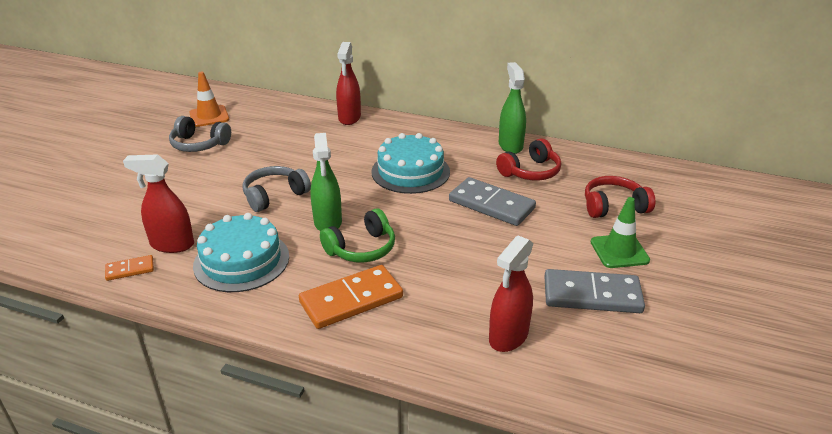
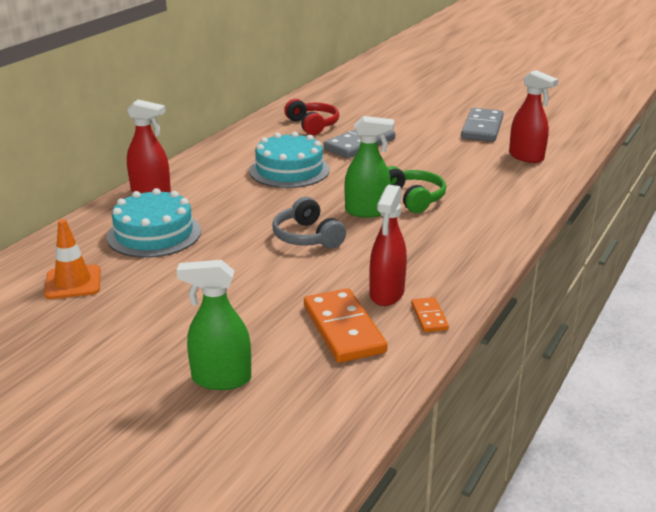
camera: 80 degrees left, 5 degrees down
grey headphones [169,116,231,152] -> none
turquoise cake [193,213,289,292] -> turquoise cake moved to [107,188,201,258]
orange domino [299,265,403,329] -> orange domino moved to [304,288,387,363]
green spray bottle [499,62,526,154] -> green spray bottle moved to [177,260,251,390]
red headphones [585,176,655,218] -> none
green traffic cone [591,197,650,268] -> none

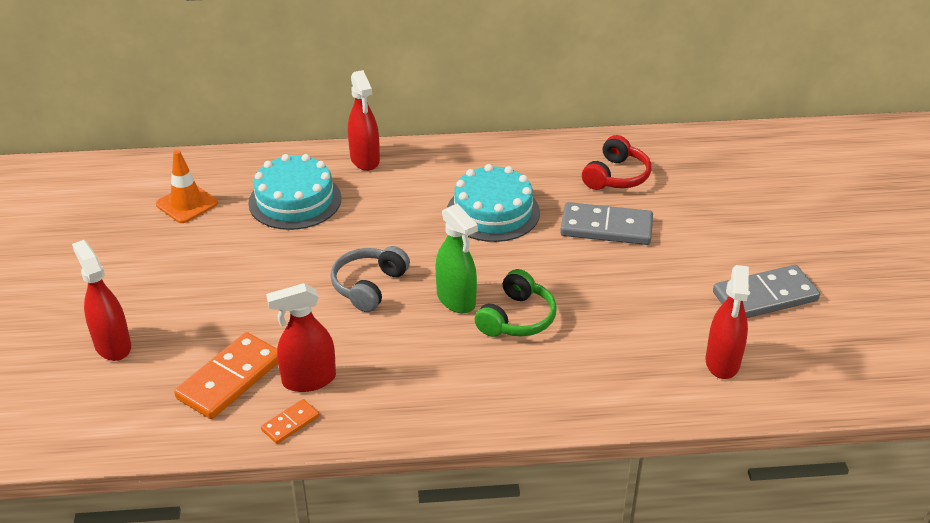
camera: 55 degrees right, 10 degrees up
green spray bottle [177,260,251,390] -> red spray bottle [72,240,131,361]

